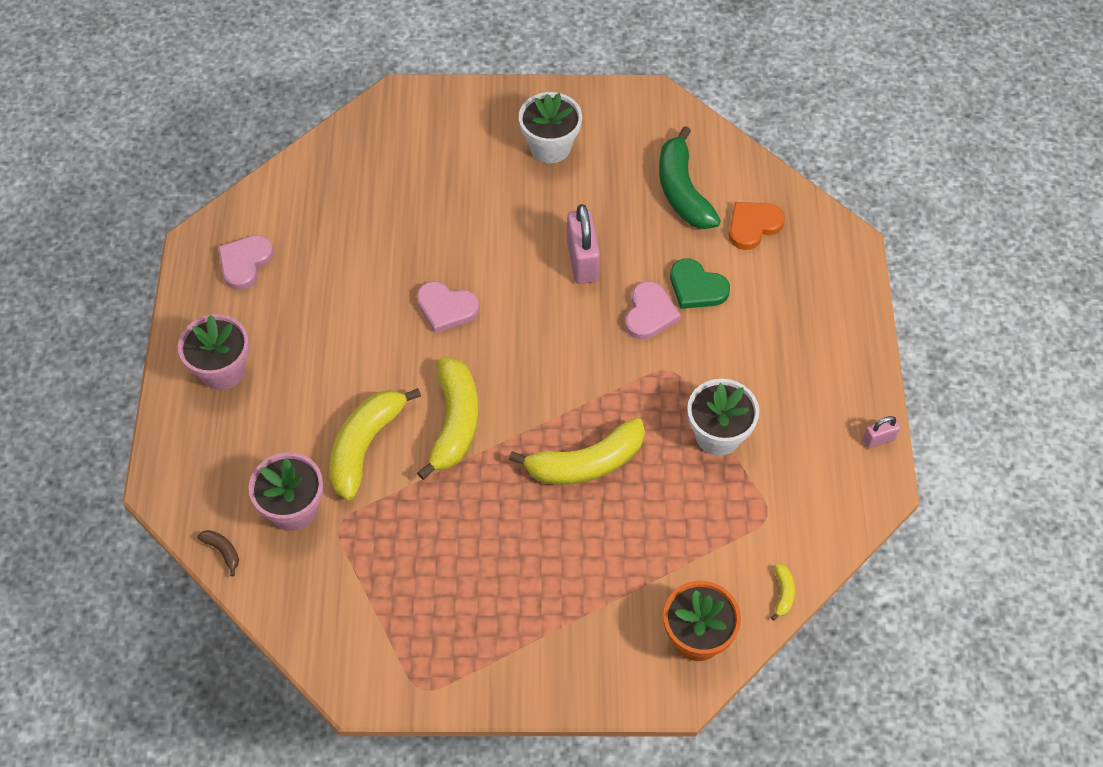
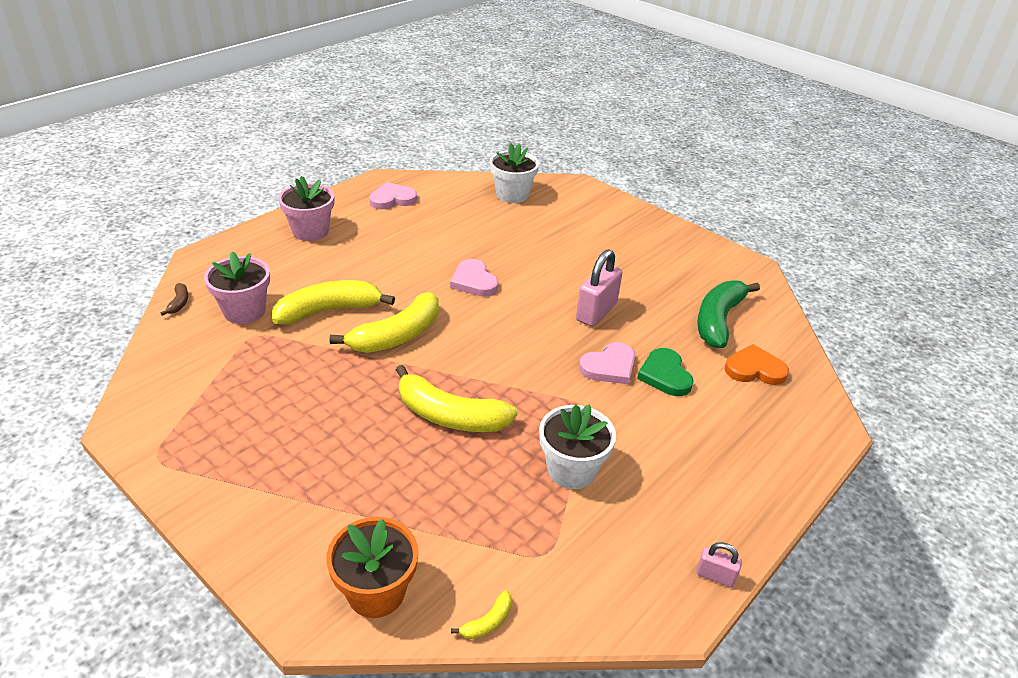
camera: 40 degrees right, 20 degrees down
white flower pot [519,92,582,163] -> white flower pot moved to [490,143,539,203]

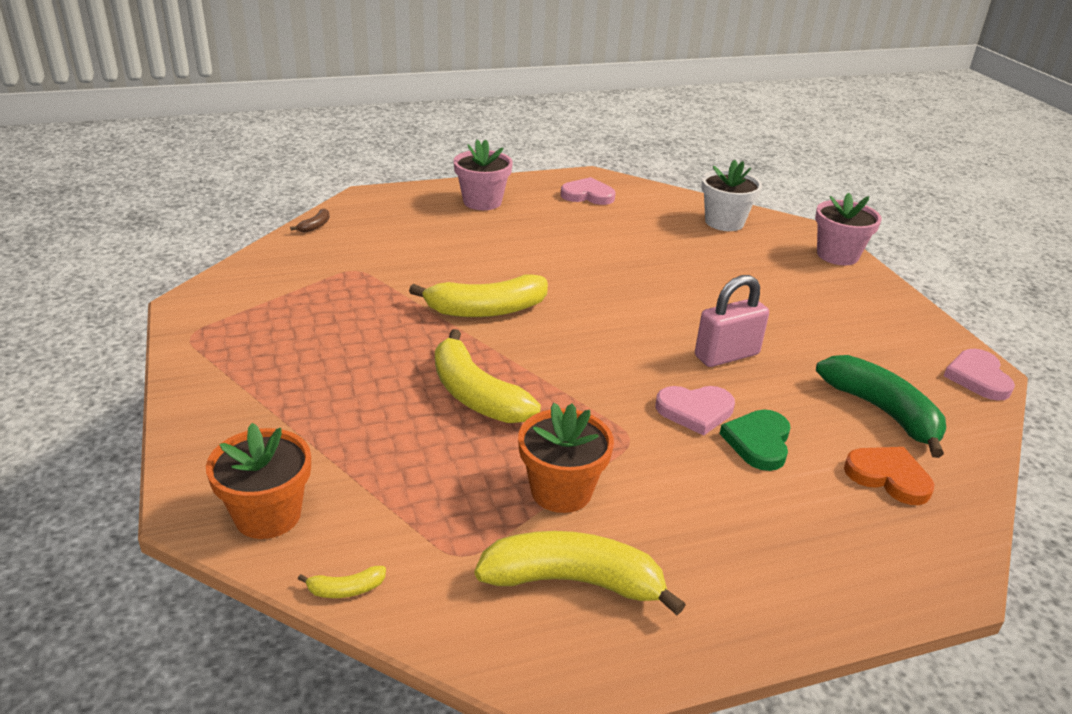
camera: 30 degrees right, 5 degrees down
pink flower pot [204,251,270,324] -> pink flower pot moved to [815,193,882,265]
yellow banana [272,280,395,325] -> yellow banana moved to [475,531,686,615]
pink heart [450,259,499,296] -> pink heart moved to [944,349,1015,401]
white flower pot [539,404,616,489] -> orange flower pot [518,403,614,513]
pink padlock [696,542,742,587] -> none
green banana [697,280,760,348] -> green banana turned 90 degrees clockwise [816,355,946,458]

